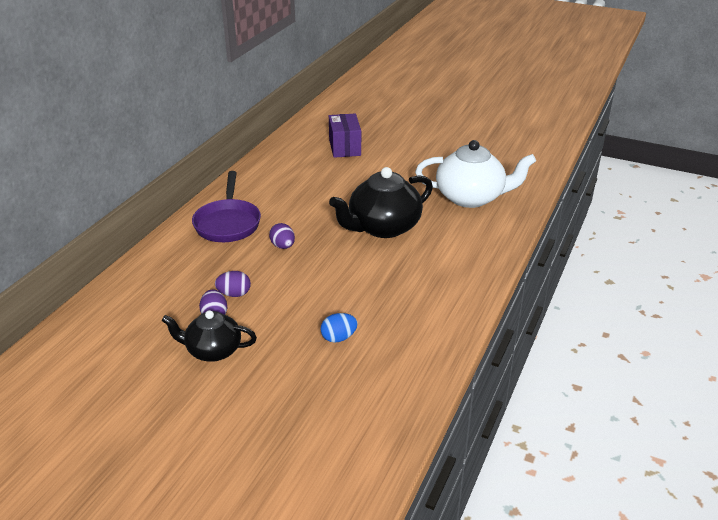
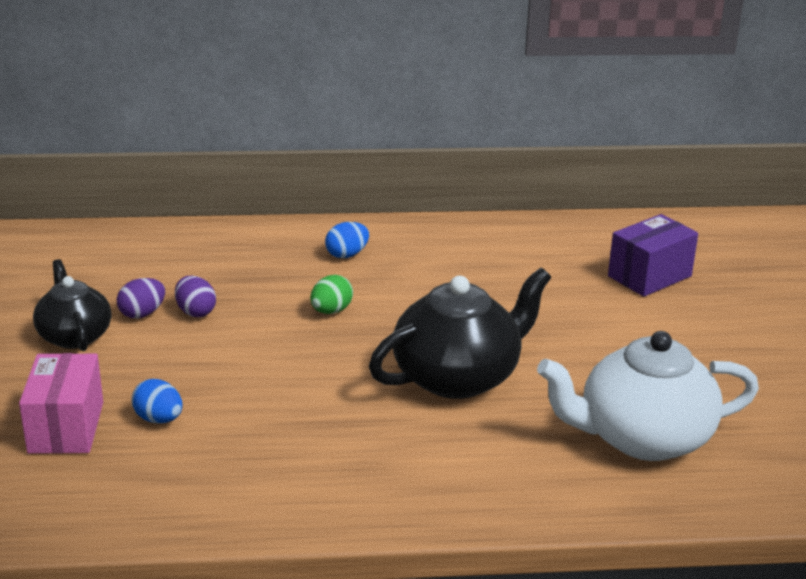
camera: 60 degrees right, 5 degrees down
purple pan [192,171,261,242] -> blue egg [325,222,369,258]
purple egg [269,223,295,249] -> green egg [310,275,353,314]
black teapot [329,167,433,238] -> black teapot turned 120 degrees clockwise [369,268,551,399]
white teapot [415,140,536,208] -> white teapot turned 105 degrees clockwise [537,331,759,461]
none -> pink box [19,353,103,454]

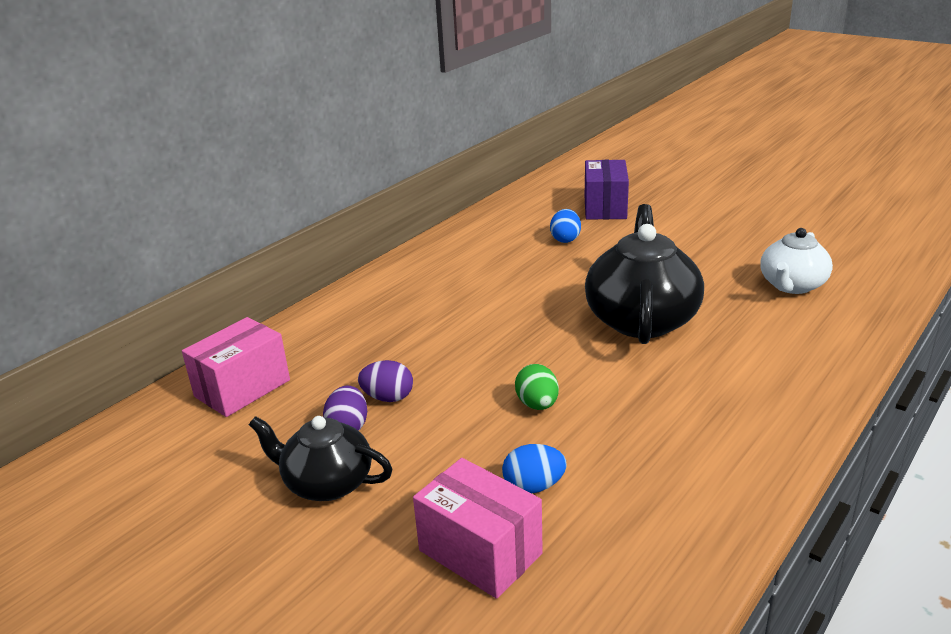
camera: 45 degrees left, 0 degrees up
green egg [310,275,353,314] -> green egg moved to [515,364,559,410]
blue egg [325,222,369,258] -> blue egg moved to [550,209,581,243]
white teapot [537,331,759,461] -> white teapot [760,228,833,294], size x0.62
none -> pink box [182,317,290,417]

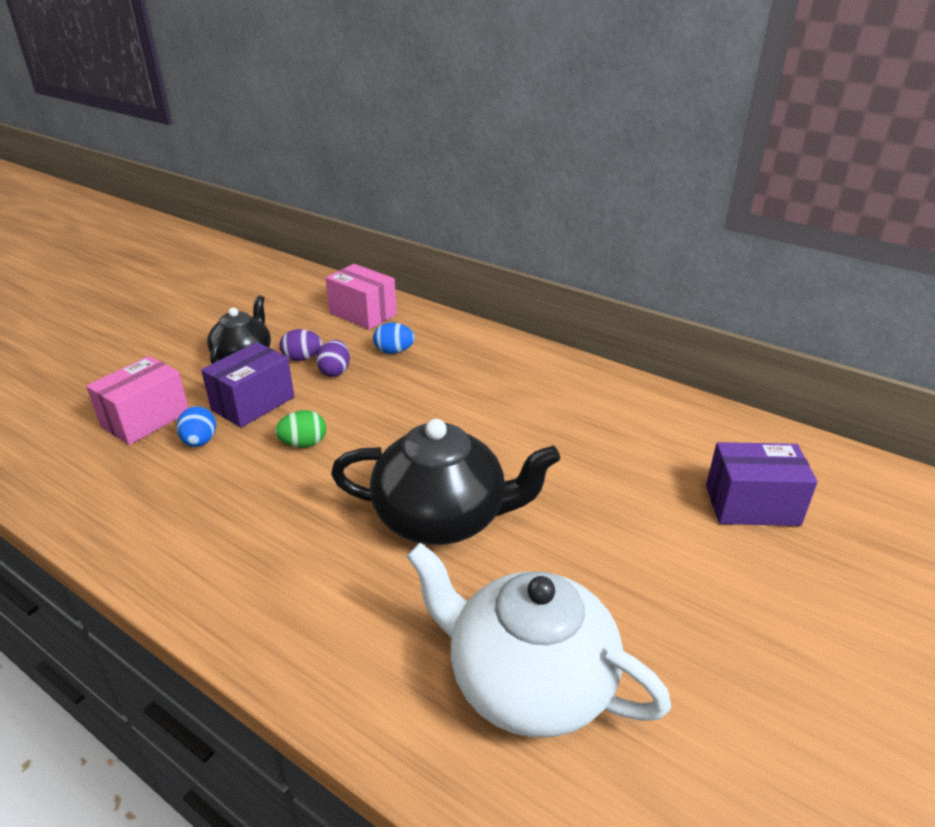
camera: 85 degrees right, 5 degrees up
blue egg [550,209,581,243] -> blue egg moved to [373,322,415,354]
white teapot [760,228,833,294] -> white teapot [406,543,671,737], size x1.62
none -> purple box [201,342,295,428]

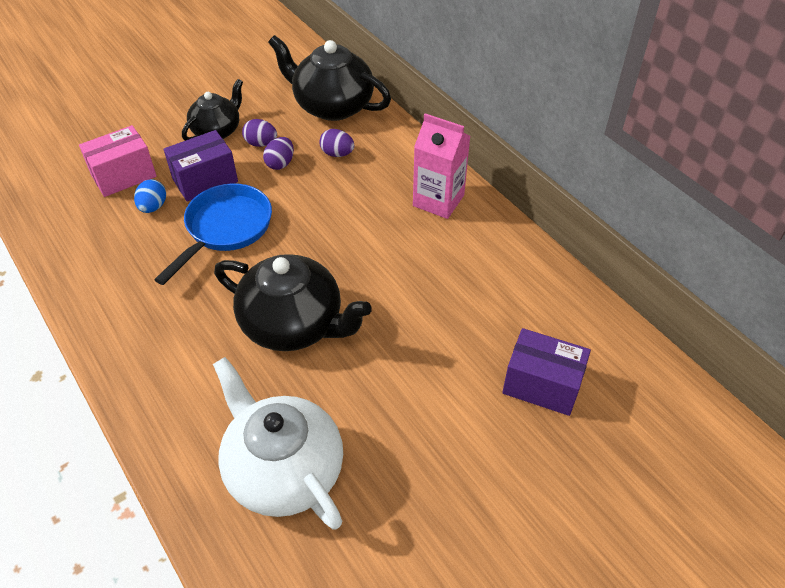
camera: 20 degrees right, 15 degrees up
green egg [275,410,326,448] -> blue pan [154,183,272,285]
pink box [325,264,397,330] -> black teapot [268,35,391,121]
blue egg [373,322,415,354] -> purple egg [319,129,354,157]
none -> pink carton [413,113,470,219]

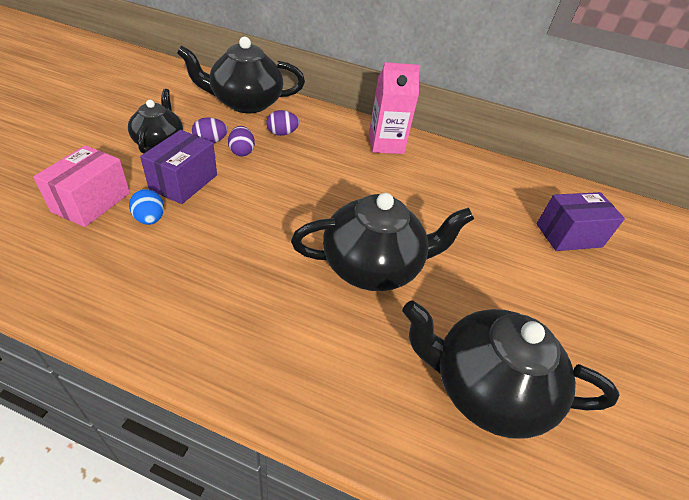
camera: 40 degrees left, 5 degrees down
blue pan [154,183,272,285] -> none
white teapot [213,357,343,530] -> black teapot [402,300,620,438]

